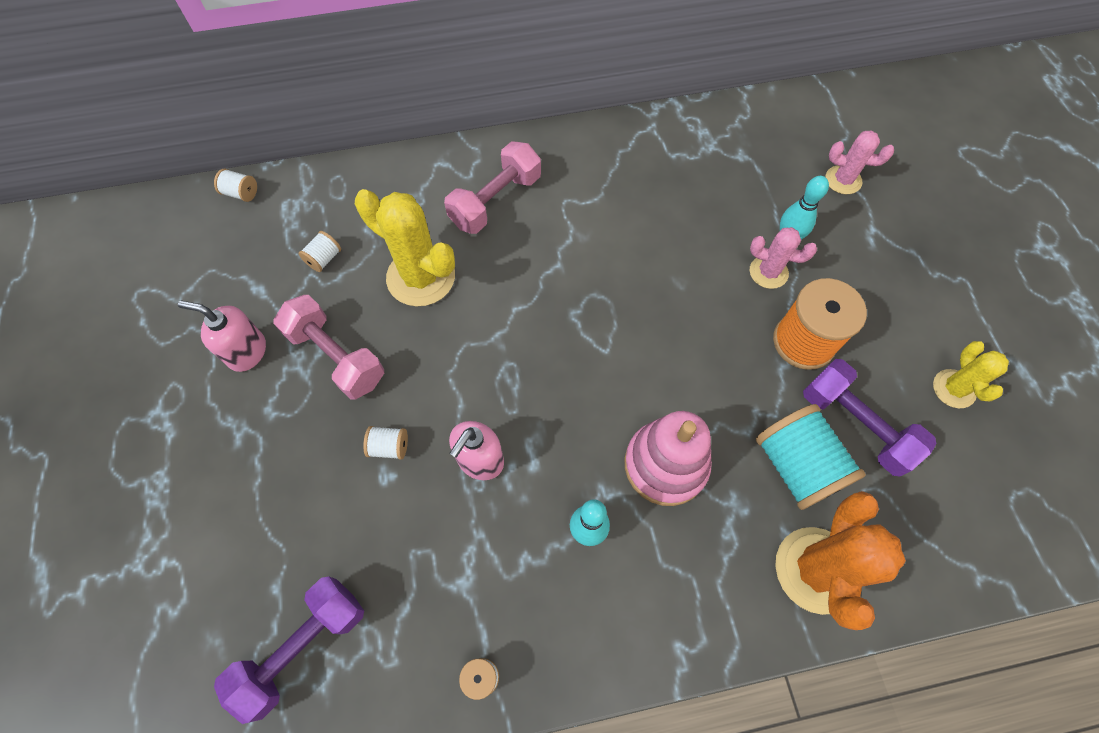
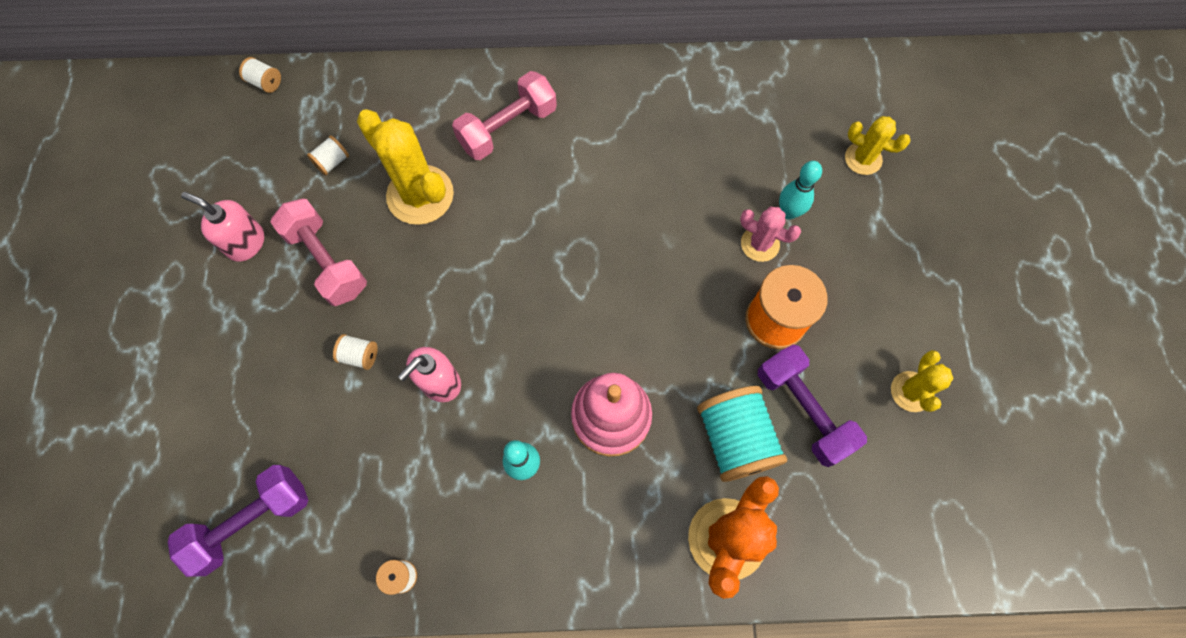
camera: 10 degrees right, 5 degrees up
pink cactus [826,130,894,194] -> yellow cactus [845,116,911,175]

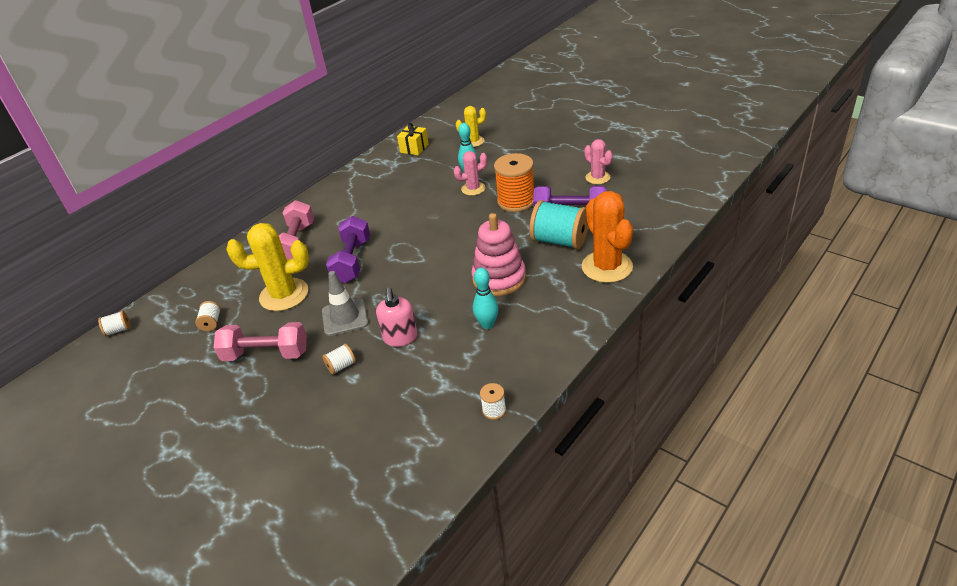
camera: 45 degrees left, 30 degrees down
purple dumbbell [168,465,308,577] -> purple dumbbell moved to [326,216,370,283]
pink soap dispenser [181,192,264,262] -> none
yellow cactus [891,350,954,412] -> pink cactus [584,139,613,184]
none -> grey traffic cone [322,271,369,336]
none -> yellow gift [397,123,429,156]

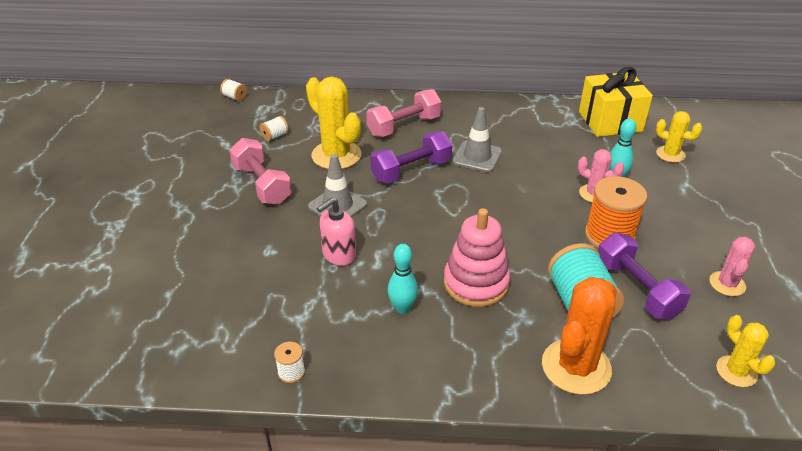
camera: 50 degrees right, 0 degrees up
white spool [322,344,356,375] -> none
yellow gift [397,123,429,156] -> yellow gift [579,67,653,137], size x1.83
none -> grey traffic cone [452,107,502,172]
none -> yellow cactus [716,315,775,387]

